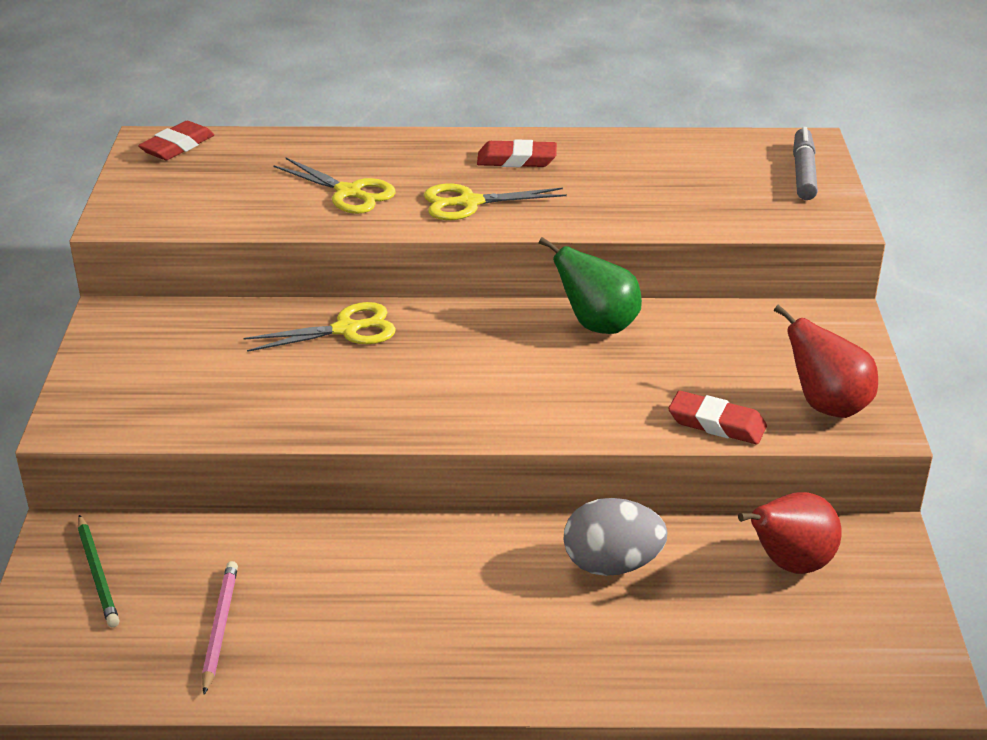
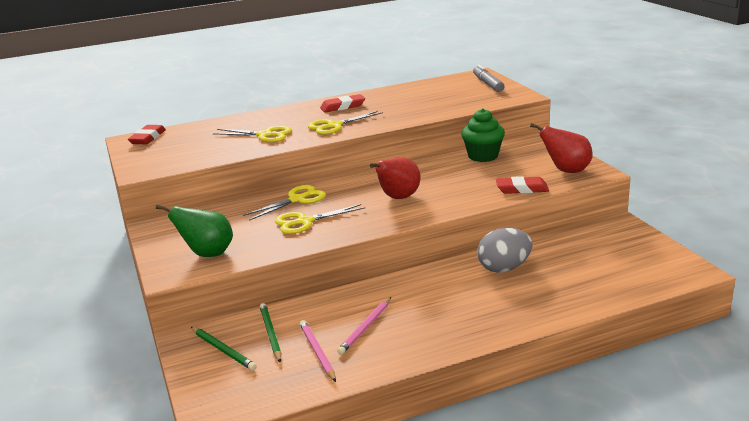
camera: 20 degrees left, 10 degrees down
green pear [539,237,642,334] -> green pear moved to [156,204,233,257]
red pear [738,492,842,574] -> red pear moved to [370,157,421,199]
none -> green pencil [260,303,281,362]
none -> yellow scissors [275,204,365,234]
none -> pink pencil [337,297,391,355]
none -> green cupcake [461,108,505,162]

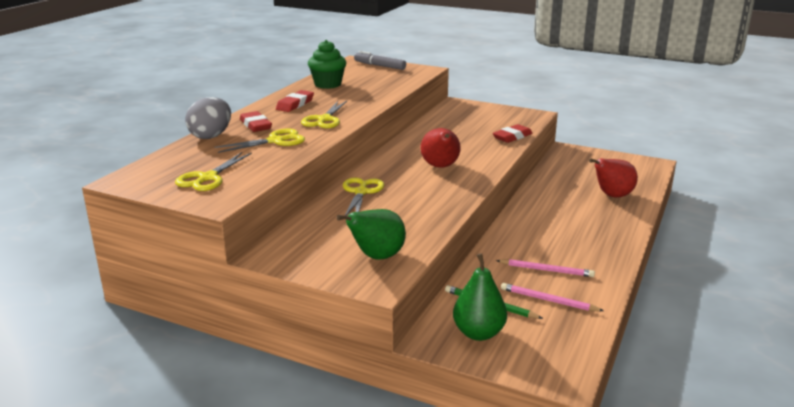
camera: 45 degrees left, 0 degrees up
red eraser [128,125,166,144] -> red eraser moved to [240,111,272,132]
green pencil [191,327,257,371] -> green pear [453,253,507,341]
yellow scissors [275,204,365,234] -> yellow scissors moved to [175,152,252,191]
pink pencil [337,297,391,355] -> pink pencil turned 60 degrees counterclockwise [496,259,595,277]
green cupcake [461,108,505,162] -> green cupcake moved to [308,40,346,89]
grey egg [477,228,532,273] -> grey egg moved to [185,97,231,139]
red pear [530,123,593,173] -> red pear moved to [589,158,638,197]

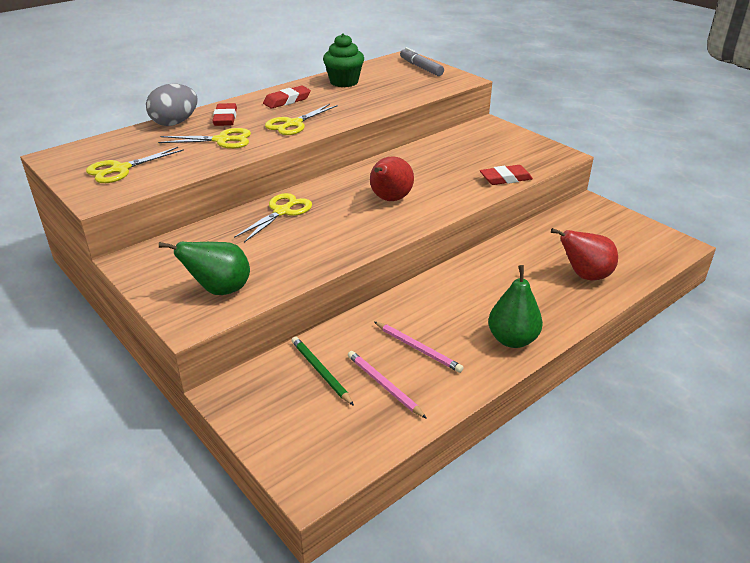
camera: 25 degrees right, 10 degrees up
green pear [453,253,507,341] -> green pear moved to [488,265,543,348]

